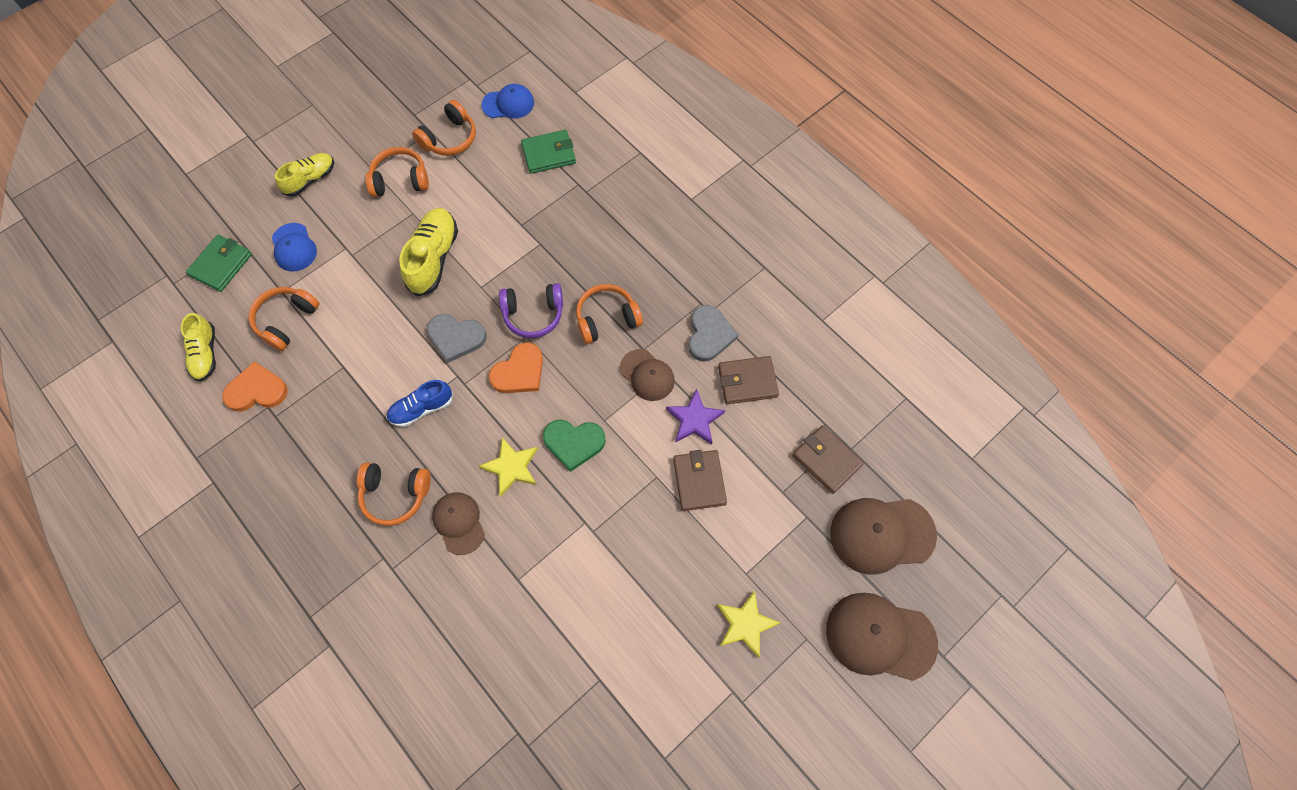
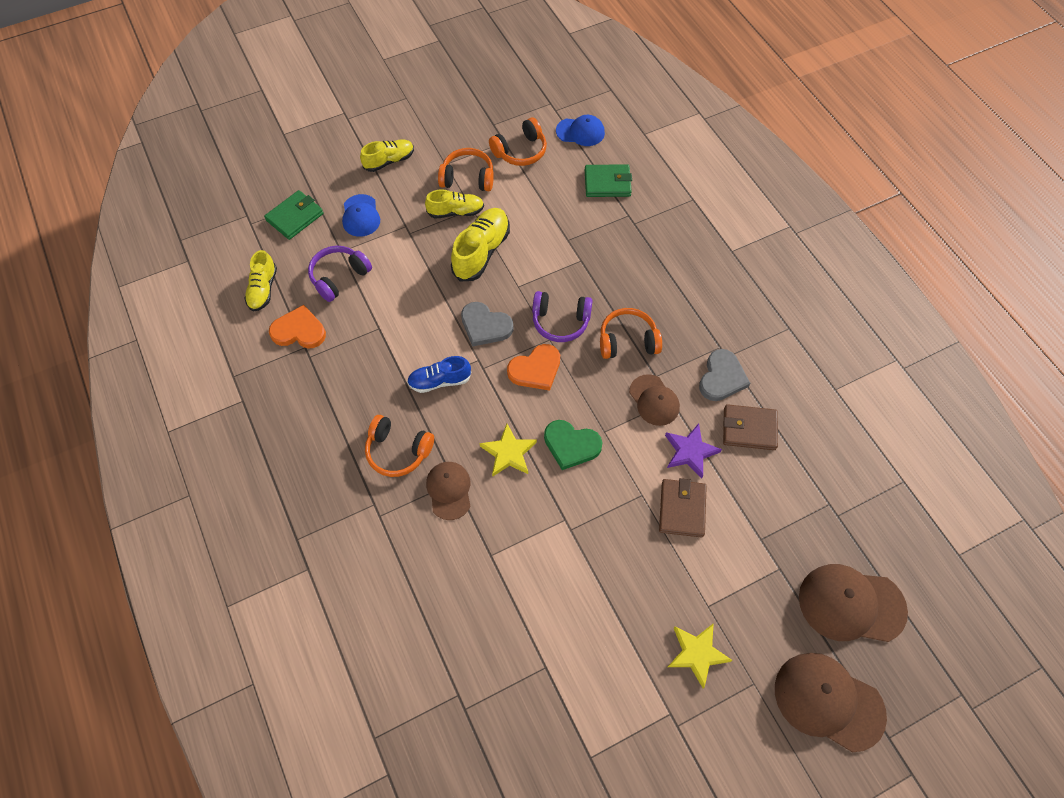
camera: 15 degrees right, 5 degrees down
orange headphones [249,287,319,351] -> purple headphones [308,246,372,302]
brown wallet [792,425,864,494] -> none
none -> yellow shoe [425,189,484,219]

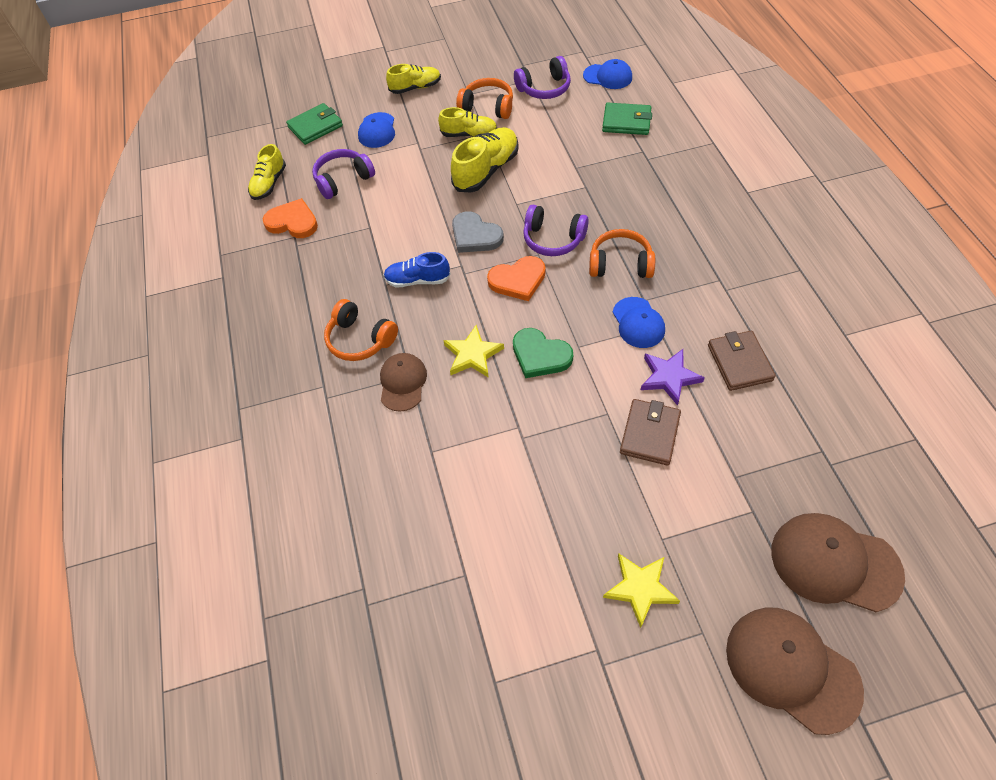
camera: 15 degrees right, 5 degrees down
orange headphones [489,118,547,166] -> purple headphones [514,56,571,99]
brown cap [629,374,680,426] -> blue cap [612,297,665,348]
grey heart [699,349,750,401] -> none
brown wallet [723,404,778,450] -> brown wallet turned 60 degrees clockwise [708,331,776,391]

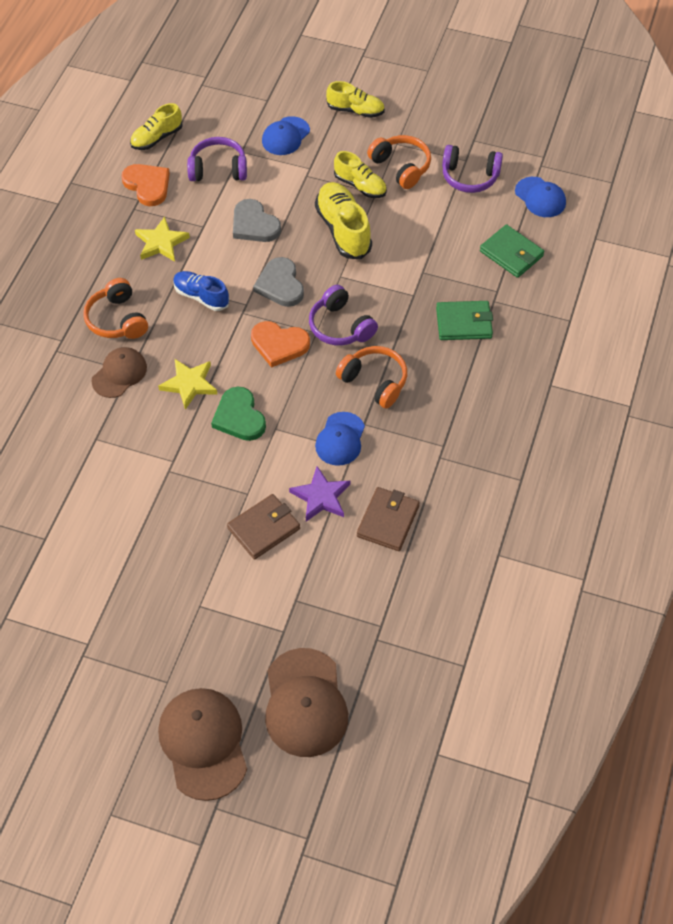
camera: 30 degrees right, 0 degrees up
green wallet [286,103,343,145] -> green wallet moved to [436,301,493,340]
yellow shoe [451,127,519,192] -> yellow shoe turned 90 degrees counterclockwise [315,182,372,259]
yellow star [603,554,680,628] -> yellow star moved to [135,217,190,262]
brown cap [772,513,905,612] -> brown cap turned 150 degrees counterclockwise [265,648,348,757]
none -> grey heart [233,199,281,242]

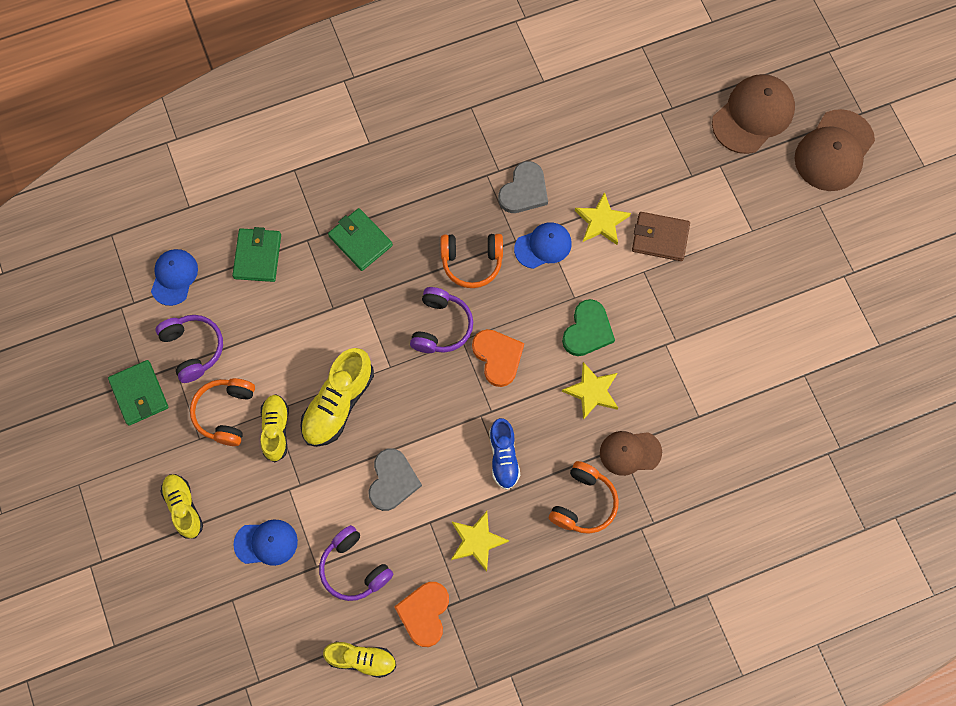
camera: 130 degrees left, 15 degrees up
grey heart [253,257,304,307] -> grey heart moved to [498,161,548,213]
purple star [289,466,350,522] -> yellow star [575,192,631,245]
orange headphones [336,346,407,408] -> orange headphones turned 90 degrees counterclockwise [441,234,503,288]
brown wallet [357,487,420,551] -> none
none -> green wallet [108,360,168,426]

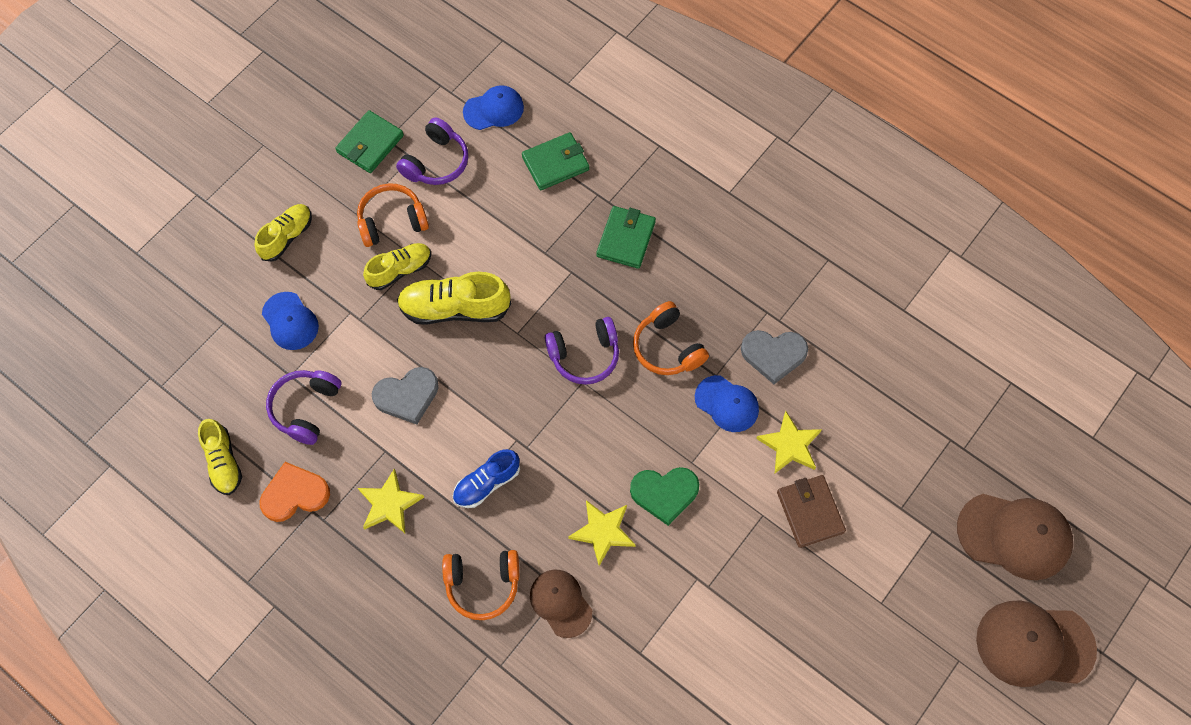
camera: 60 degrees right, 5 degrees down
orange heart [472,329,524,387] -> none

